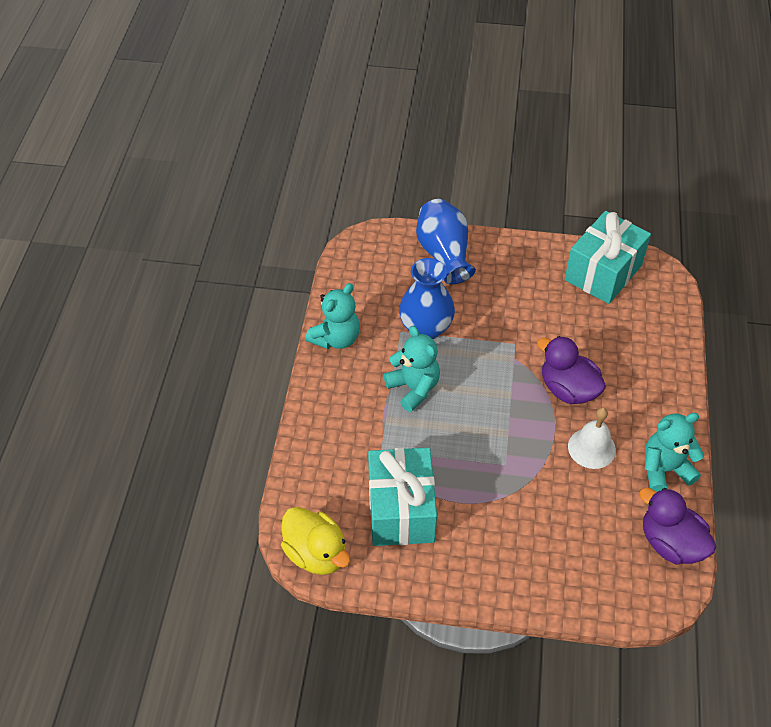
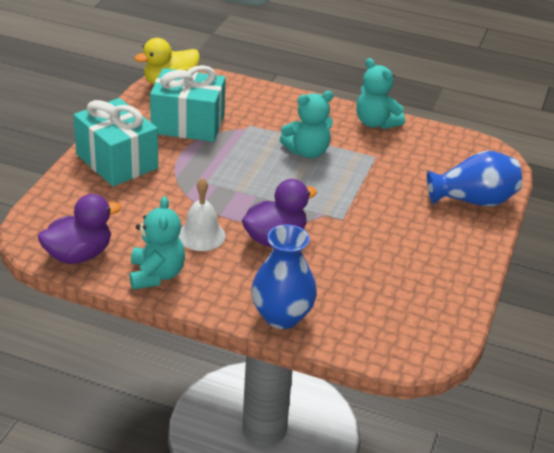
camera: 100 degrees right, 15 degrees down
blue vase [399,258,455,339] -> blue vase moved to [251,224,317,329]
turquoise gift [565,211,651,304] -> turquoise gift moved to [73,98,158,186]

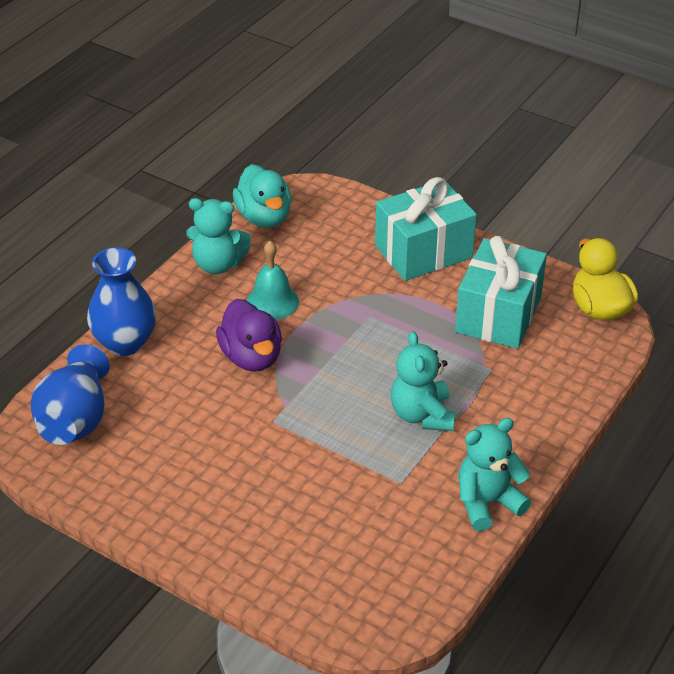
camera: 105 degrees right, 5 degrees up
purple duck [38,194,121,264] -> turquoise duck [233,164,291,228]
white bell [178,177,226,251] -> turquoise bell [246,241,299,320]
blue vase [427,151,522,206] -> blue vase moved to [31,344,110,445]

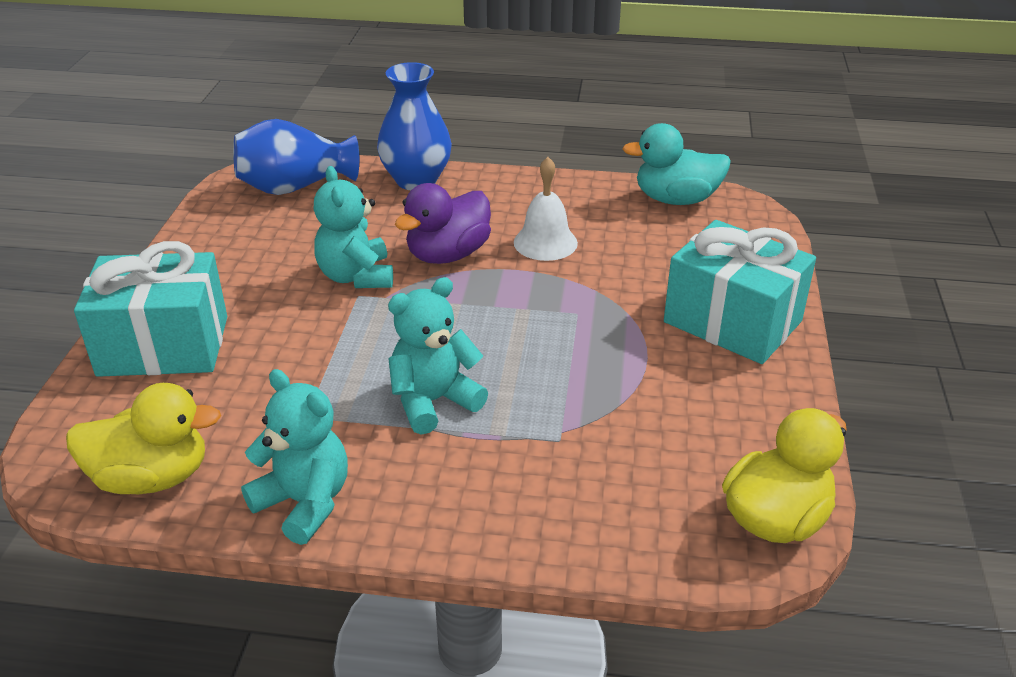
camera: 65 degrees right, 5 degrees down
turquoise teddy bear [186,198,251,274] -> turquoise teddy bear moved to [314,166,393,288]
turquoise duck [233,164,291,228] -> turquoise duck turned 45 degrees clockwise [622,123,731,205]
turquoise bell [246,241,299,320] -> white bell [514,157,578,261]
turquoise gift [455,236,547,349] -> turquoise gift moved to [74,241,227,377]
none -> yellow duck [66,383,221,494]

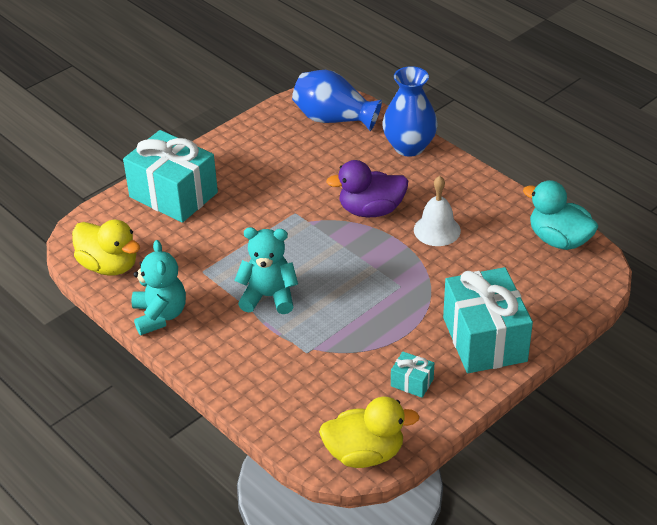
camera: 40 degrees right, 5 degrees up
turquoise teddy bear [314,166,393,288] -> none
none -> turquoise gift [391,351,434,398]

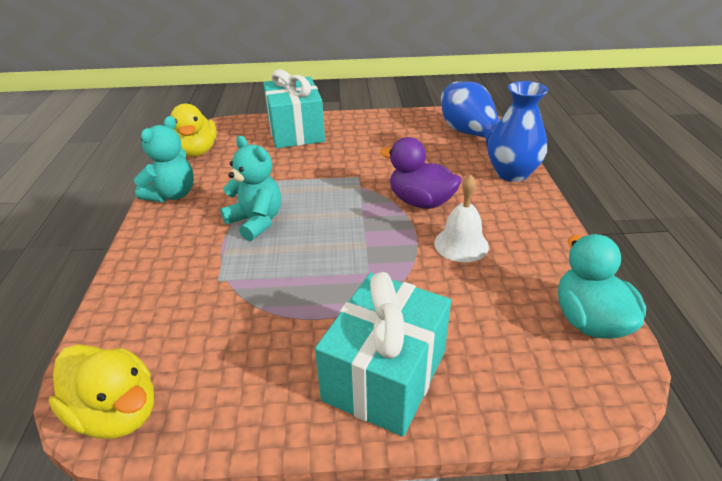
camera: 40 degrees right, 5 degrees down
turquoise gift [391,351,434,398] -> none

